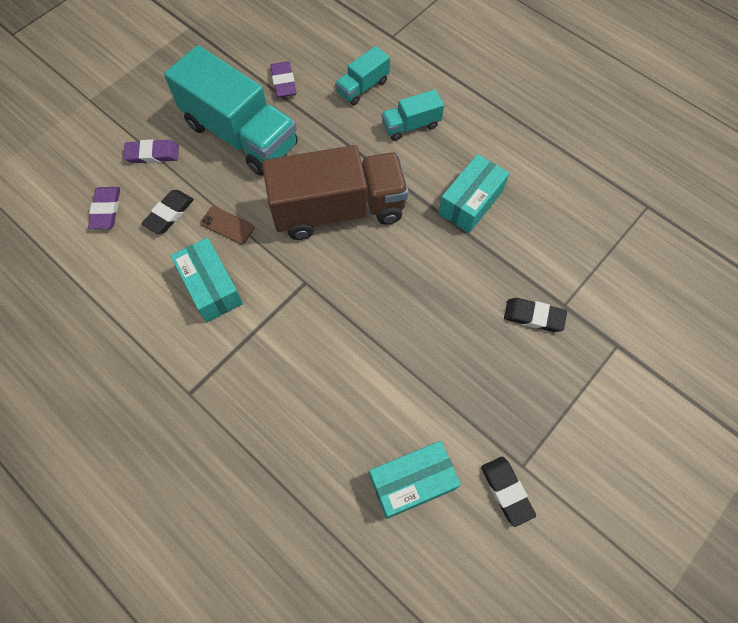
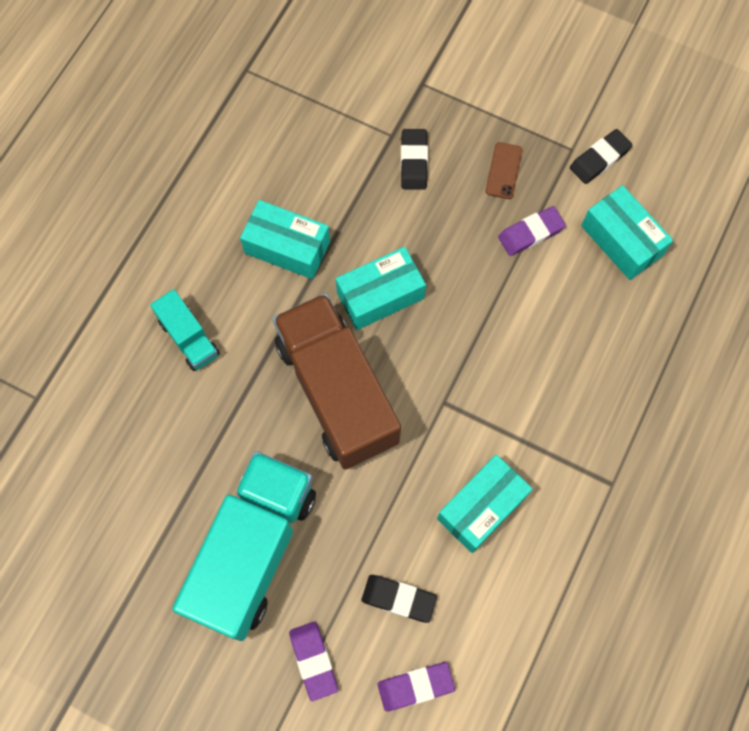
camera: 105 degrees left, 5 degrees up
brown phone [200,206,255,244] -> brown phone moved to [485,142,523,199]
purple eraser [270,61,296,98] -> purple eraser moved to [498,206,566,256]
turquoise truck [335,46,390,106] -> none
none -> turquoise box [336,247,426,330]

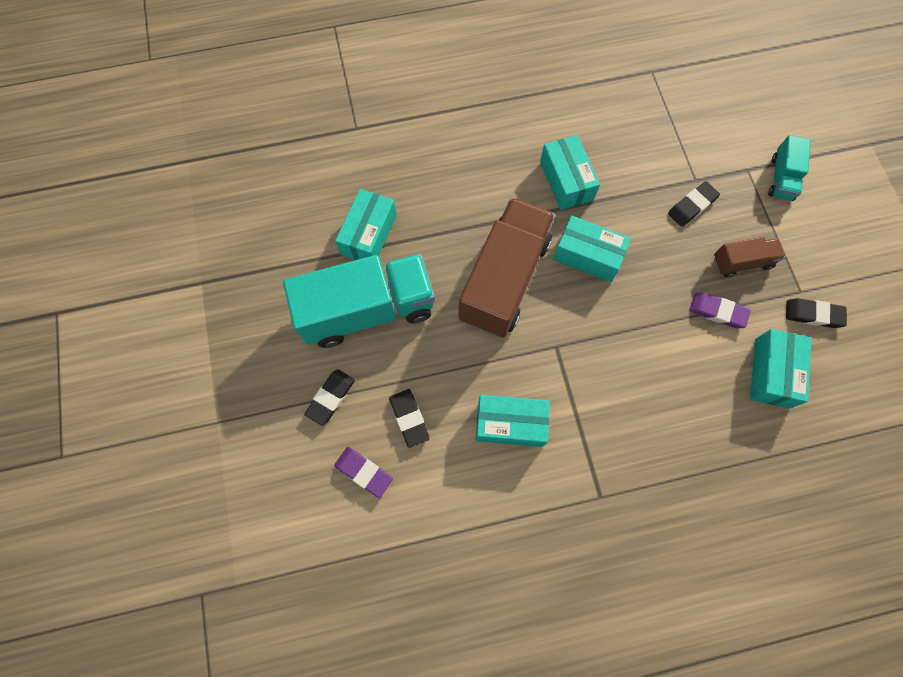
camera: 50 degrees right, 0 degrees up
turquoise truck [150,289,220,371] -> turquoise truck moved to [768,135,811,201]
purple eraser [289,621,338,701] -> black eraser [304,369,355,426]
brown phone [485,142,523,199] -> brown truck [714,237,785,277]
none -> turquoise box [335,189,397,260]

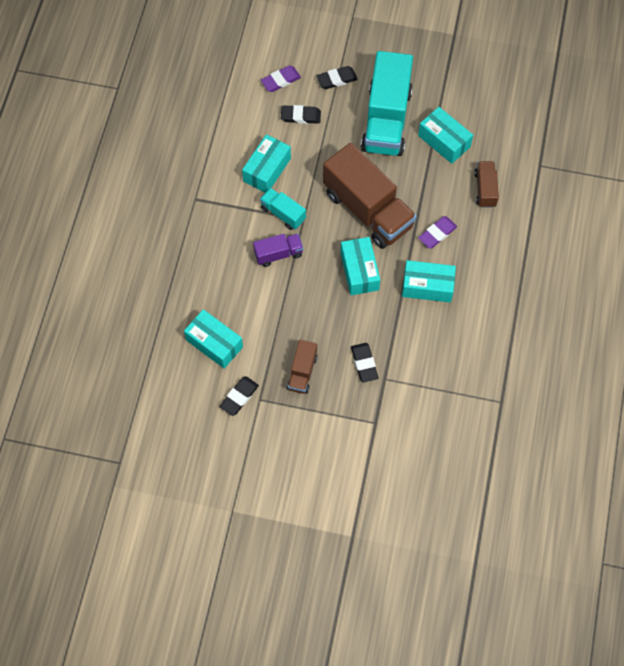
camera: 115 degrees right, 5 degrees down
black eraser [304,369,355,426] -> black eraser turned 75 degrees counterclockwise [317,66,358,89]
turquoise box [553,215,631,282] -> turquoise box turned 60 degrees counterclockwise [340,237,380,295]
purple eraser [690,292,751,328] -> purple eraser moved to [418,216,457,248]
turquoise truck [768,135,811,201] -> turquoise truck moved to [260,188,306,230]
none -> purple truck [253,234,303,267]
none -> brown truck [474,161,499,208]

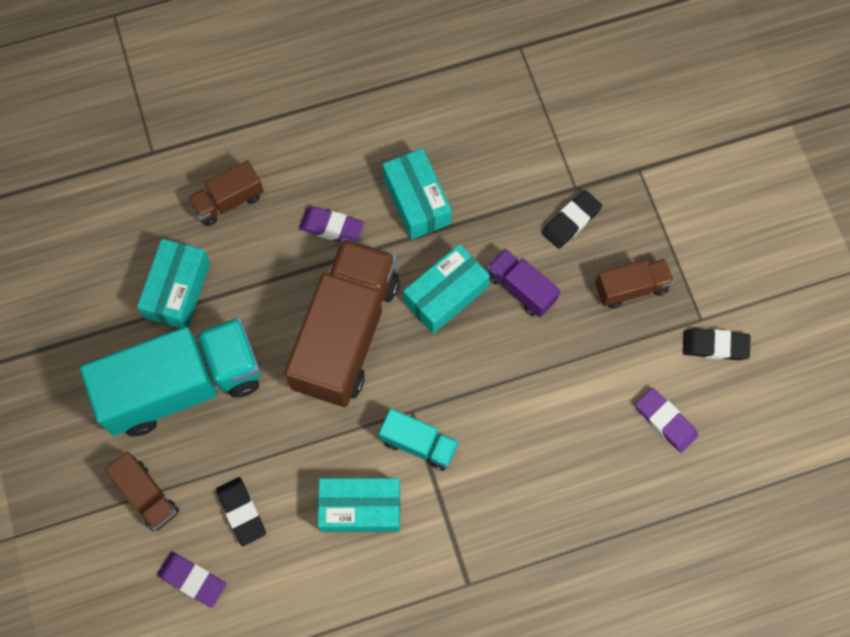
camera: 120 degrees left, 5 degrees up
turquoise box [184,309,243,369] -> purple eraser [636,388,698,452]
purple truck [253,234,303,267] -> purple truck moved to [487,248,560,317]
turquoise truck [260,188,306,230] -> turquoise truck turned 75 degrees counterclockwise [379,409,459,471]
black eraser [317,66,358,89] -> brown truck [104,452,179,532]

